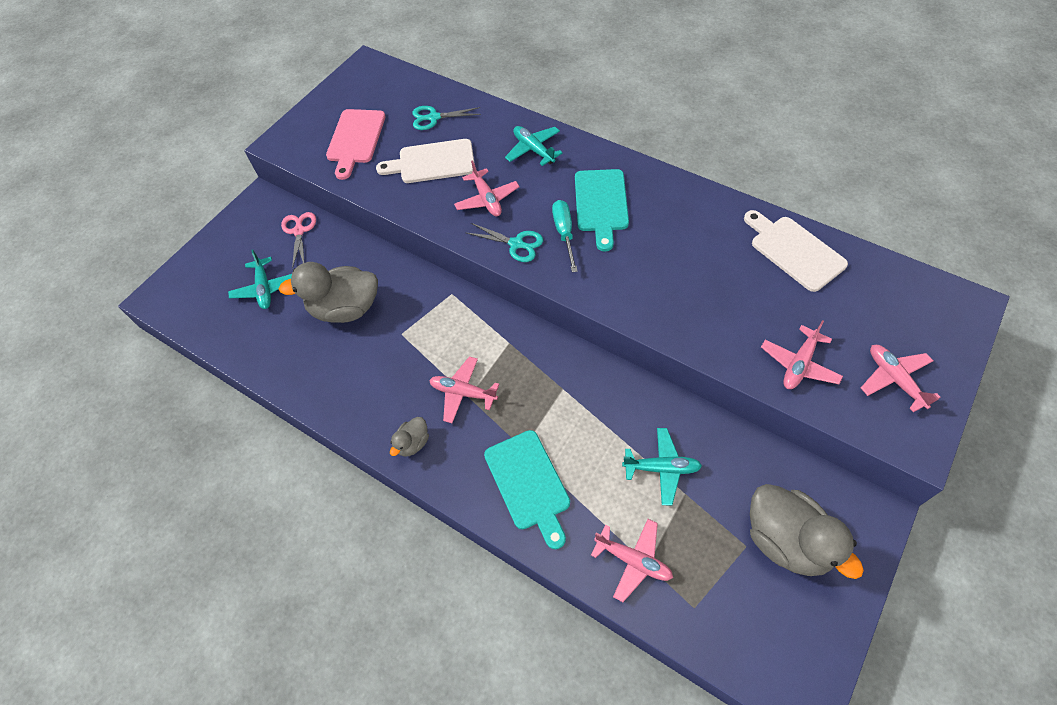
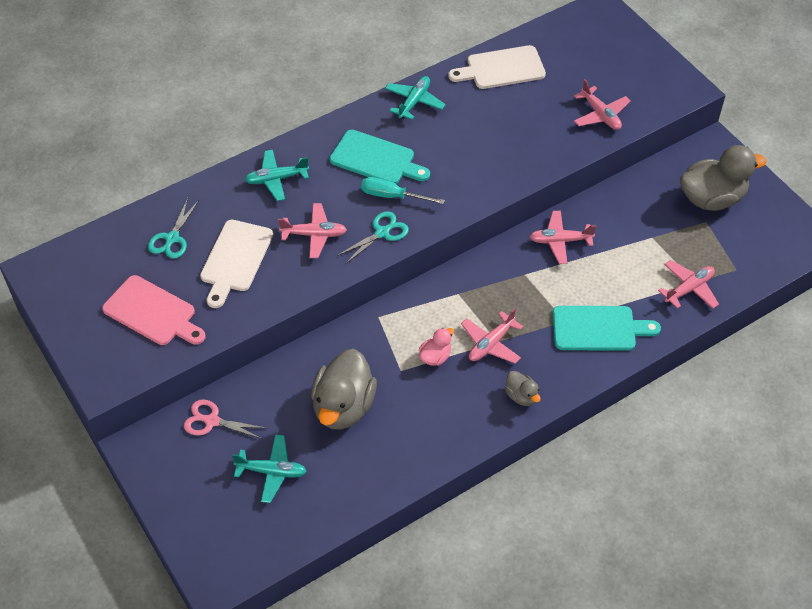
camera: 70 degrees left, 5 degrees down
turquoise plane [622,428,702,505] -> turquoise plane moved to [385,76,446,120]
pink plane [861,345,940,412] -> pink plane moved to [530,211,596,264]
none -> pink duck [419,328,454,366]

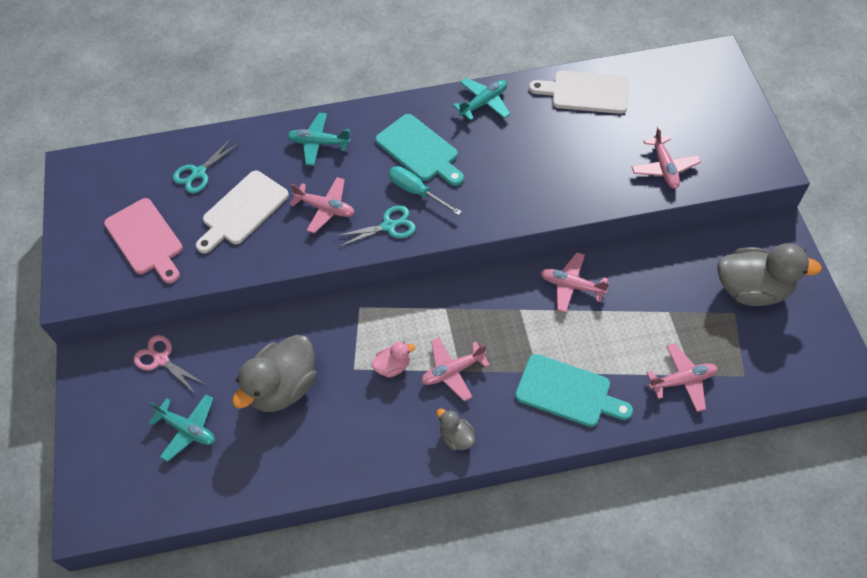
camera: 25 degrees right, 5 degrees up
grey duck [505,371,541,406] -> grey duck turned 150 degrees clockwise [437,408,475,451]

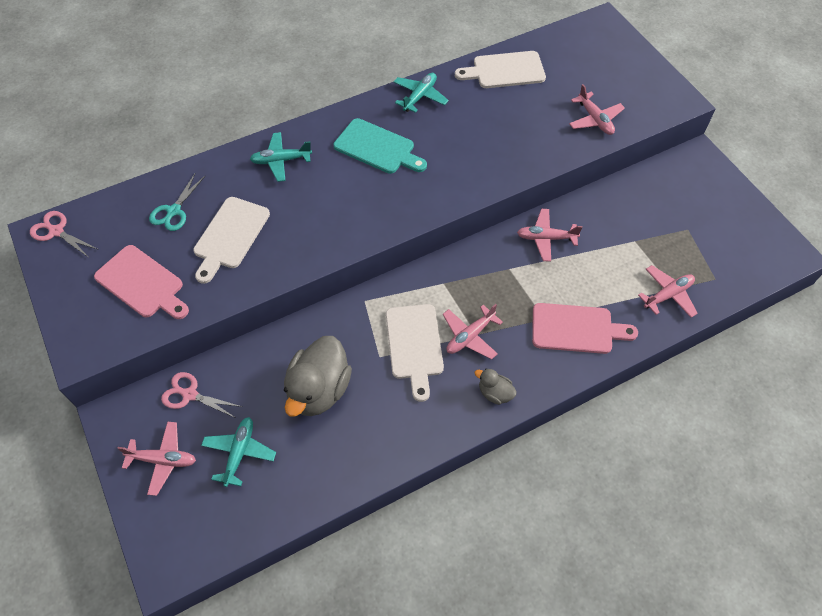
camera: 20 degrees left, 0 degrees up
turquoise plane [148,394,215,462] -> turquoise plane turned 90 degrees counterclockwise [201,417,276,487]
pink plane [289,177,354,234] -> pink plane moved to [117,422,196,496]
turquoise scissors [336,205,416,247] -> none
pink duck [371,342,415,378] -> white cutting board [386,304,444,402]
turquoise screwdriver [389,166,462,216] -> none
turquoise cutting board [515,354,633,427] -> pink cutting board [532,303,638,354]
grey duck [717,243,822,306] -> none
none -> pink scissors [30,211,99,257]

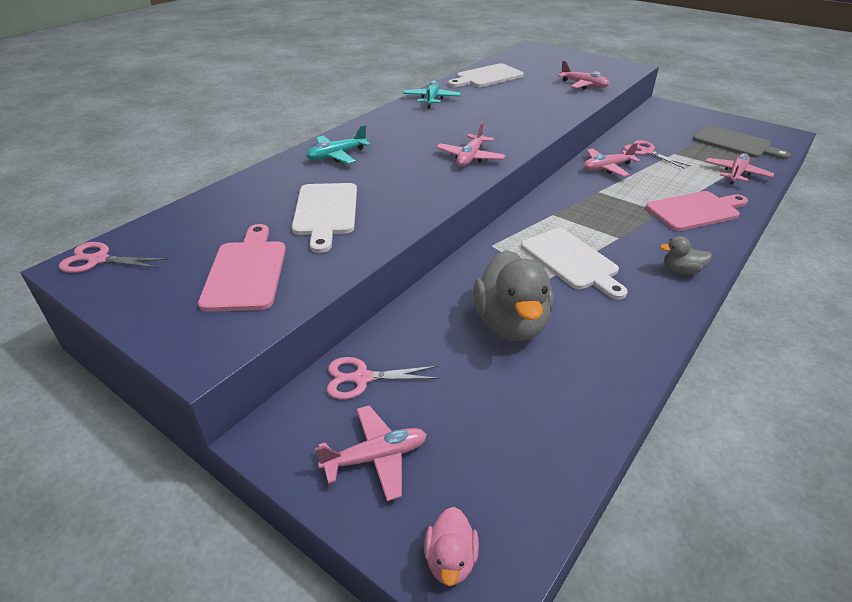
camera: 25 degrees left, 20 degrees down
pink cutting board [94,245,189,319] -> pink cutting board turned 105 degrees counterclockwise [198,224,286,312]
turquoise scissors [149,174,205,231] -> none
turquoise plane [201,417,276,487] -> none
turquoise cutting board [334,118,427,174] -> none
pink plane [443,304,503,359] -> pink plane moved to [436,122,505,166]
none -> pink duck [424,507,479,586]
none -> pink scissors [624,140,690,168]
none -> grey cutting board [693,125,791,160]

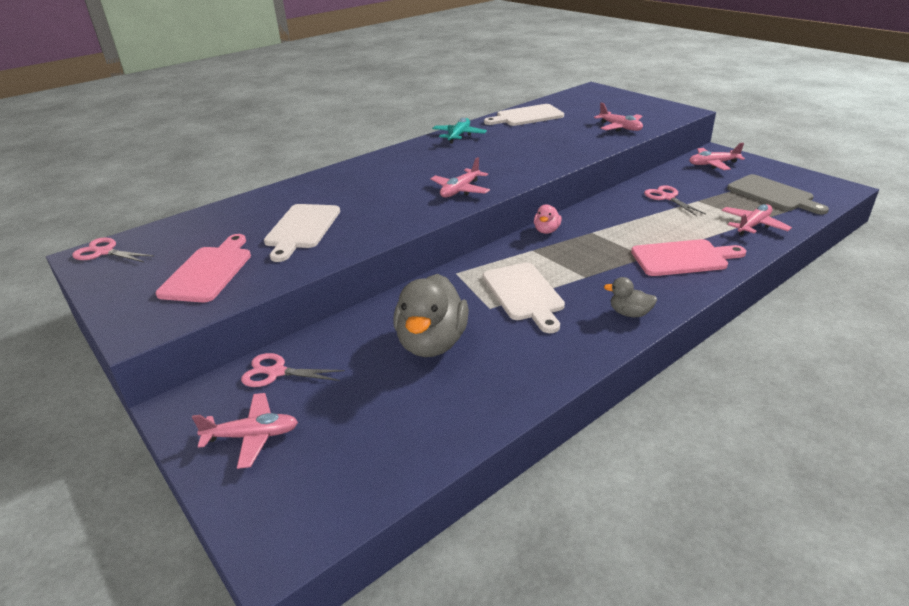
camera: 15 degrees right, 5 degrees down
turquoise plane [306,125,371,164] -> none
pink duck [424,507,479,586] -> pink duck moved to [534,204,562,234]
pink plane [584,143,640,177] -> pink plane moved to [689,143,745,170]

